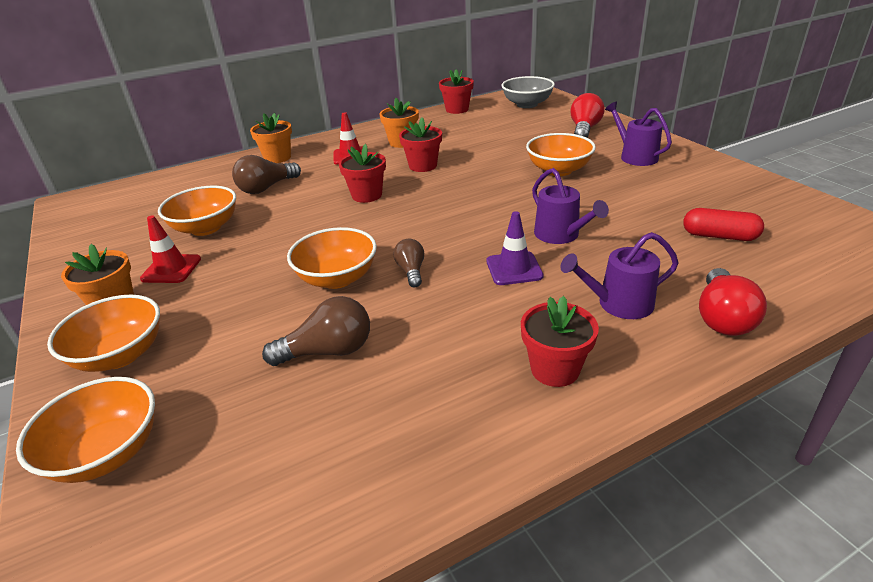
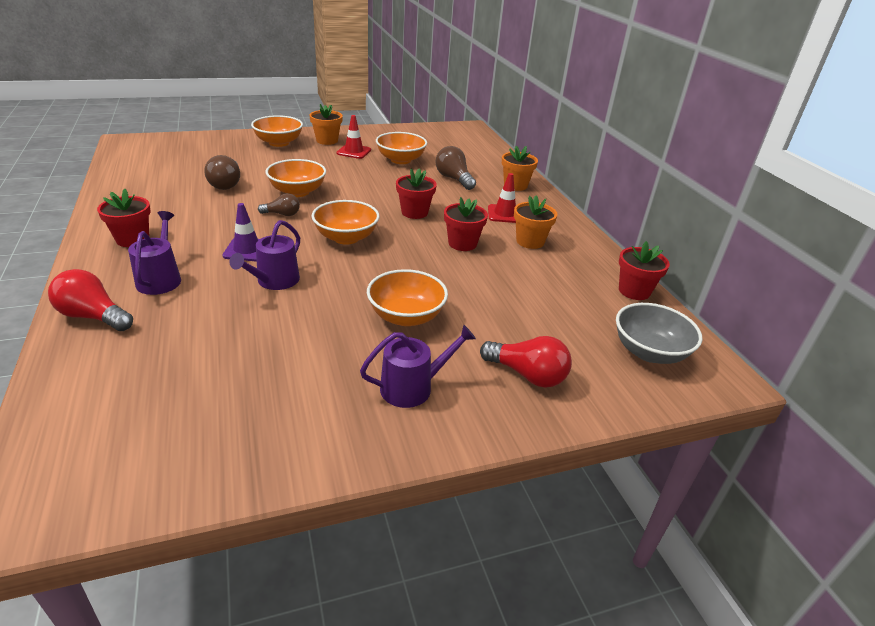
camera: 95 degrees right, 0 degrees up
orange bowl [16,377,155,483] -> orange bowl moved to [312,200,379,245]
purple watering can [532,168,609,244] -> purple watering can turned 45 degrees counterclockwise [229,220,300,290]
red capsule [683,208,764,241] -> none

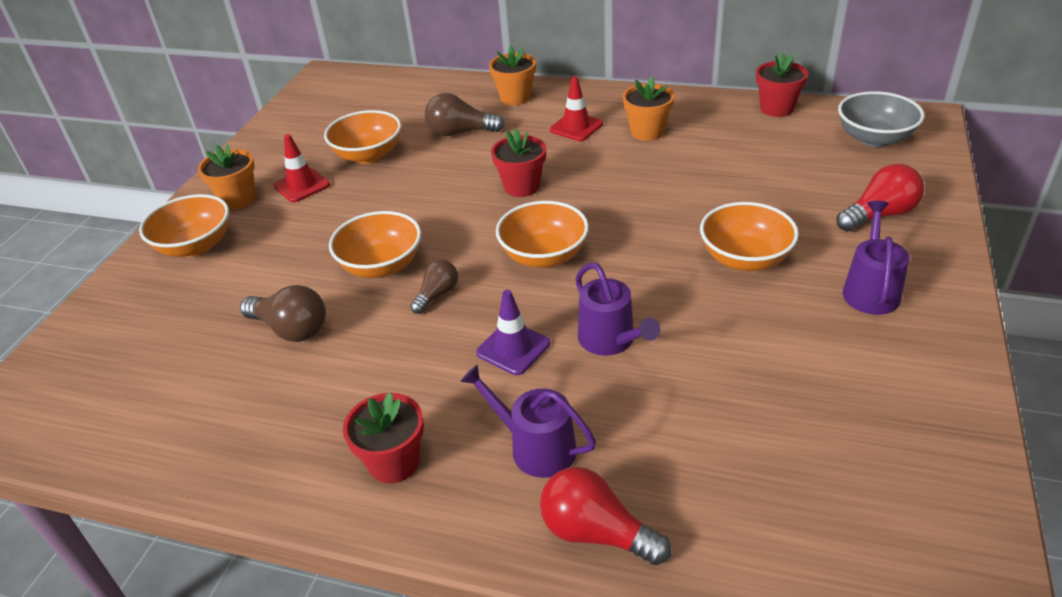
camera: 50 degrees left, 5 degrees up
red light bulb [48,269,133,331] -> red light bulb turned 60 degrees clockwise [540,467,671,565]
red flower pot [444,197,488,251] -> none

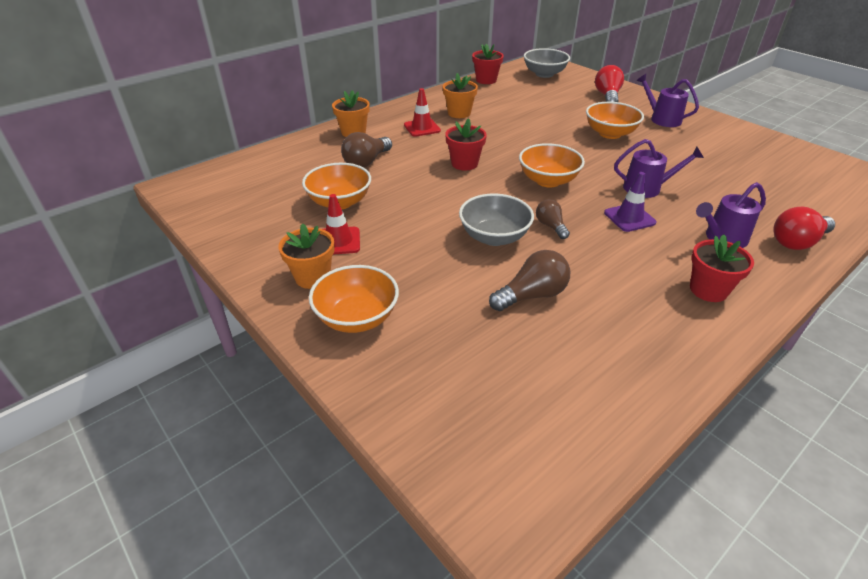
camera: 60 degrees left, 0 degrees up
orange bowl [329,211,421,278] -> grey bowl [459,193,534,246]

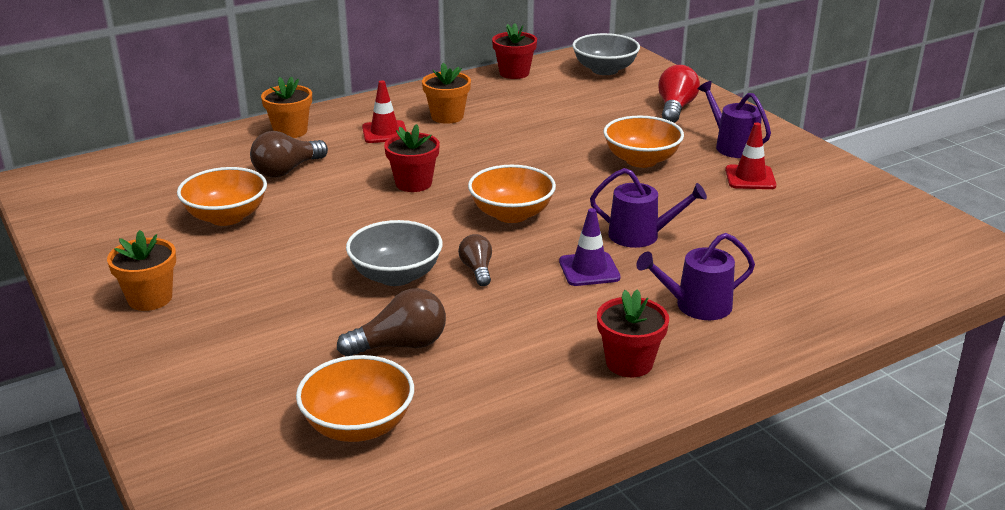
camera: 10 degrees right, 10 degrees down
orange bowl [309,265,399,333] -> orange bowl moved to [296,355,414,442]
red traffic cone [323,194,360,254] -> red traffic cone moved to [725,122,776,189]
red light bulb [774,206,835,250] -> none

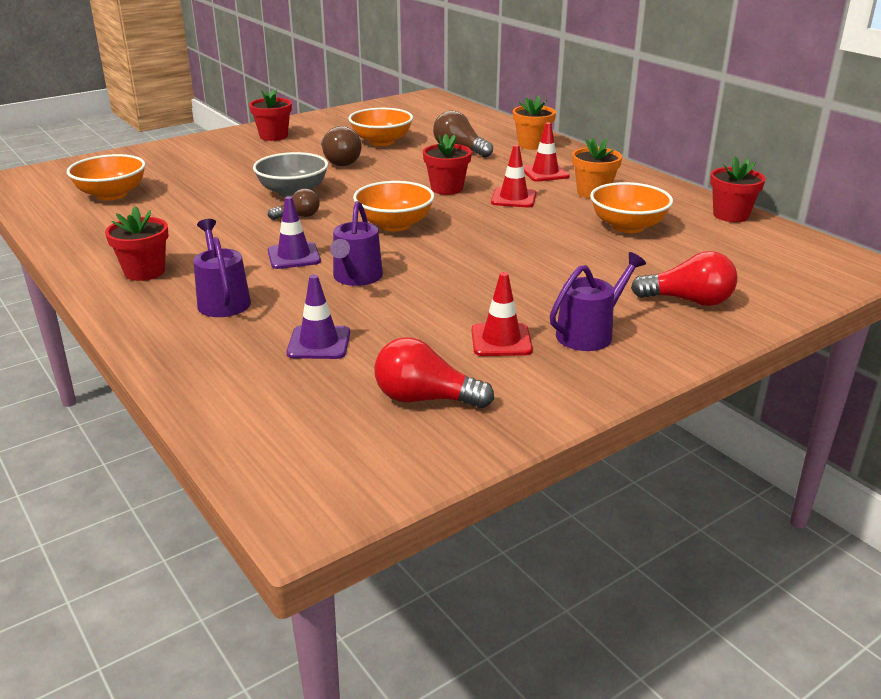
camera: 85 degrees right, 0 degrees up
orange flower pot [107,230,176,311] -> red flower pot [249,89,292,141]
brown light bulb [337,288,446,356] -> brown light bulb moved to [321,126,361,166]
grey bowl [572,33,640,75] -> none
orange bowl [603,116,684,168] -> orange bowl moved to [590,182,673,233]
none -> purple traffic cone [286,275,350,359]
none -> red light bulb [374,338,494,408]
none -> red traffic cone [491,145,536,208]

